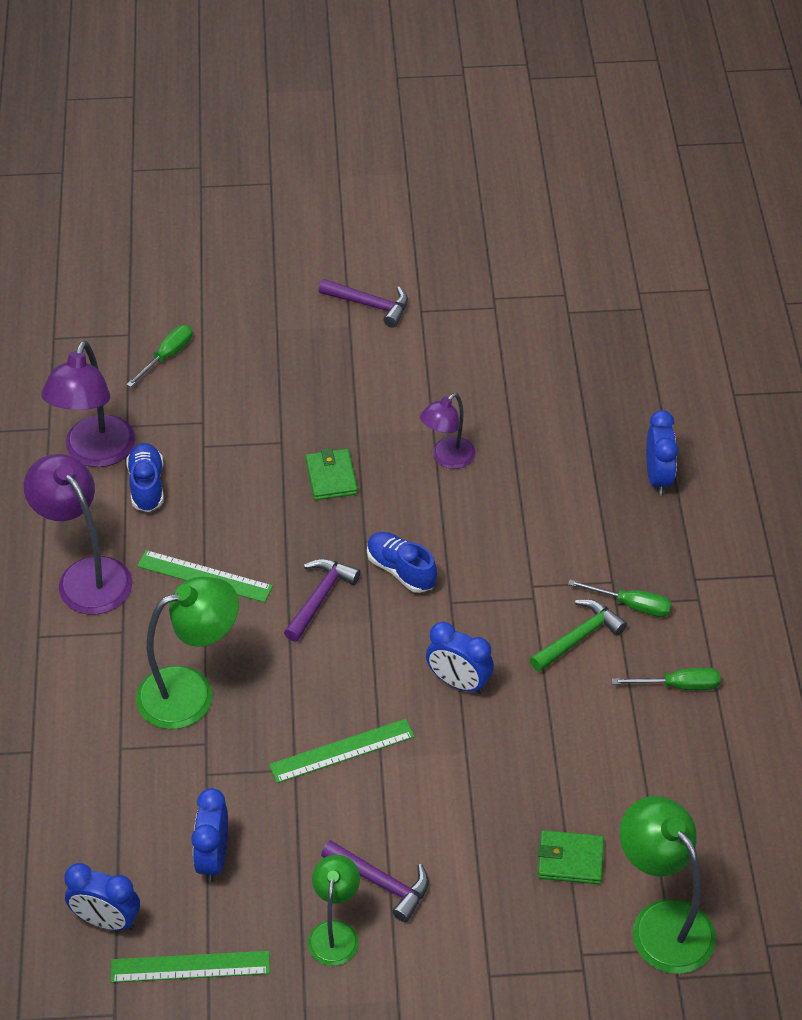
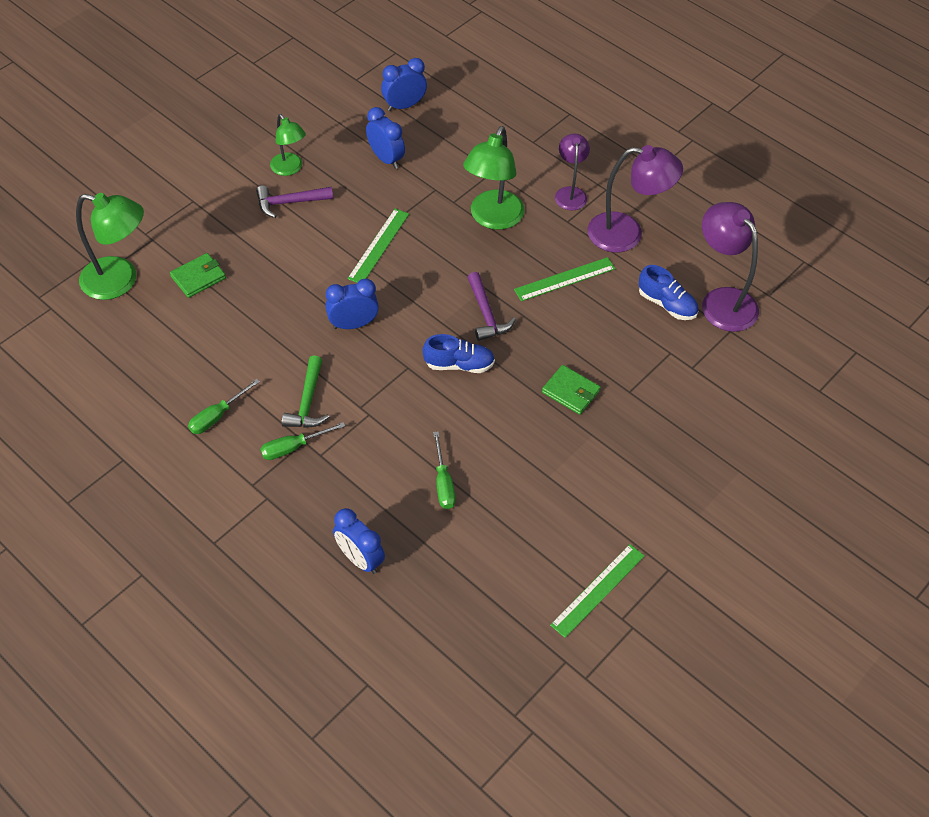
camera: 135 degrees right, 5 degrees up
green ruler [111,951,270,983] -> green ruler moved to [550,544,645,638]
green screwdriver [126,325,192,387] -> green screwdriver moved to [433,431,456,509]
purple hammer [319,279,408,328] -> none
purple lamp [420,393,476,469] -> purple lamp moved to [555,134,590,210]

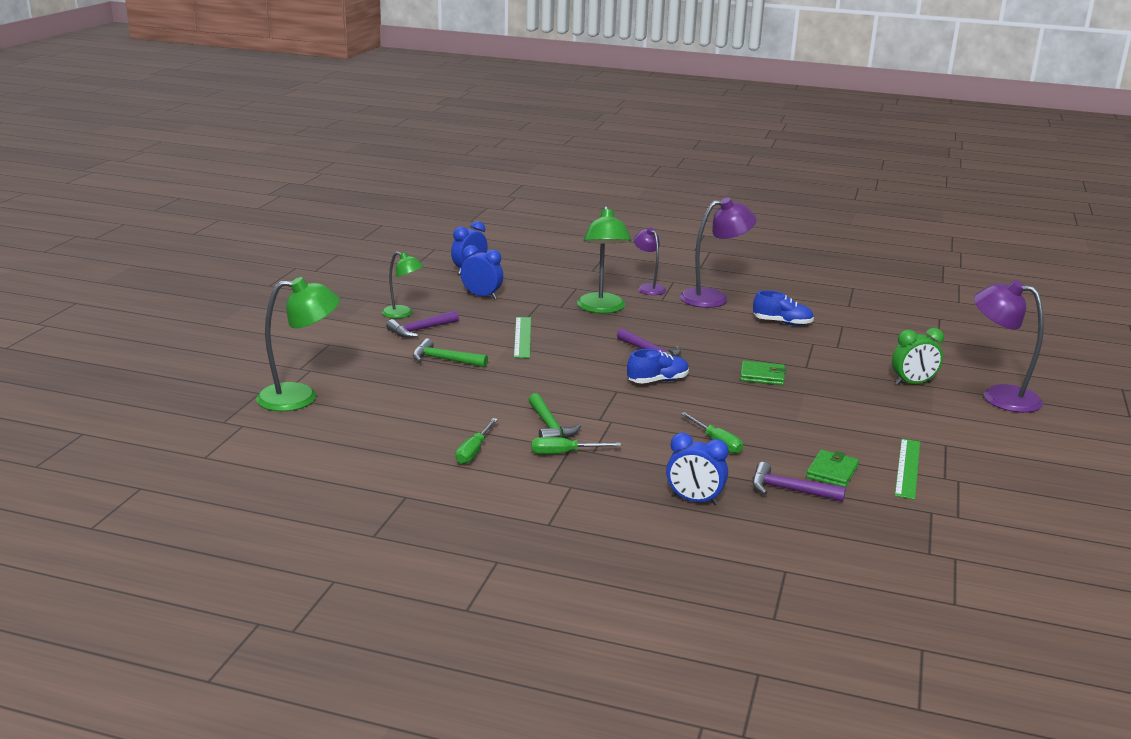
camera: 25 degrees left, 30 degrees down
green wallet [170,253,226,298] -> green wallet moved to [806,450,859,487]
green screwdriver [260,422,345,460] -> green screwdriver turned 45 degrees clockwise [531,437,621,454]
blue clock [325,279,379,329] -> none
green ruler [514,257,615,301] -> none
purple lamp [702,202,759,332] -> purple lamp moved to [974,280,1044,413]
none -> green hammer [413,339,488,367]
none -> purple hammer [752,462,846,502]
none -> green clock [892,328,944,385]

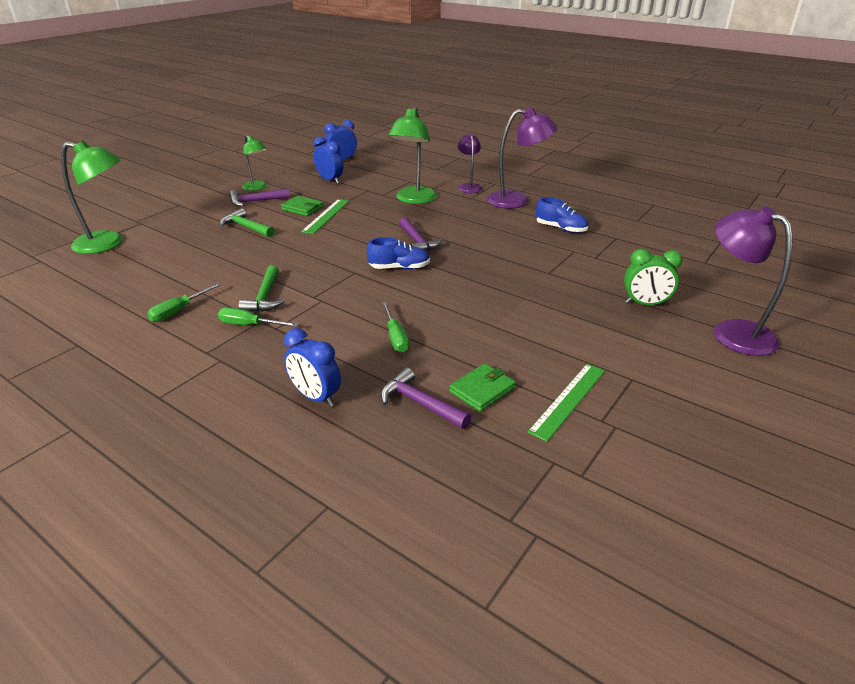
camera: 20 degrees right, 10 degrees up
green wallet [740,361,786,385] -> green wallet moved to [281,196,324,216]

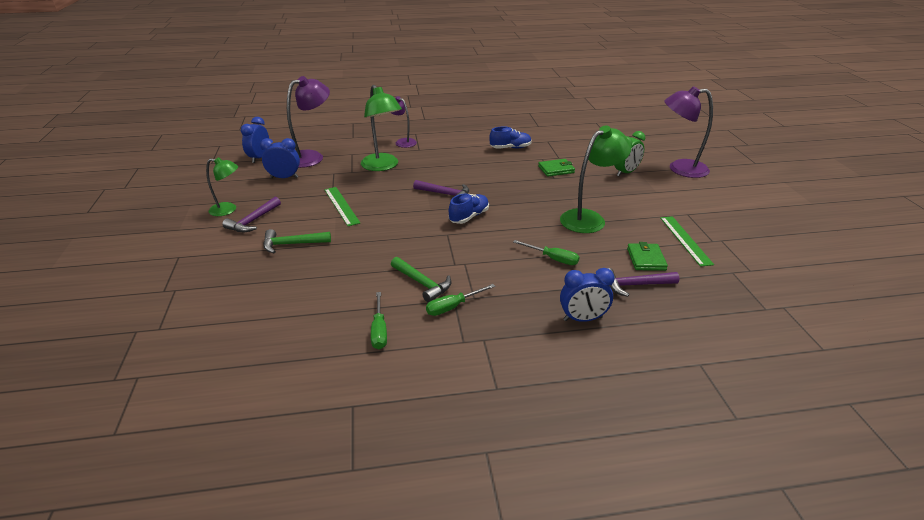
camera: 45 degrees left, 0 degrees up
green lamp [61,141,123,254] -> green lamp moved to [560,125,632,233]
green wallet [281,196,324,216] -> green wallet moved to [538,159,575,177]
purple lamp [487,107,557,209] -> purple lamp moved to [287,76,330,168]

